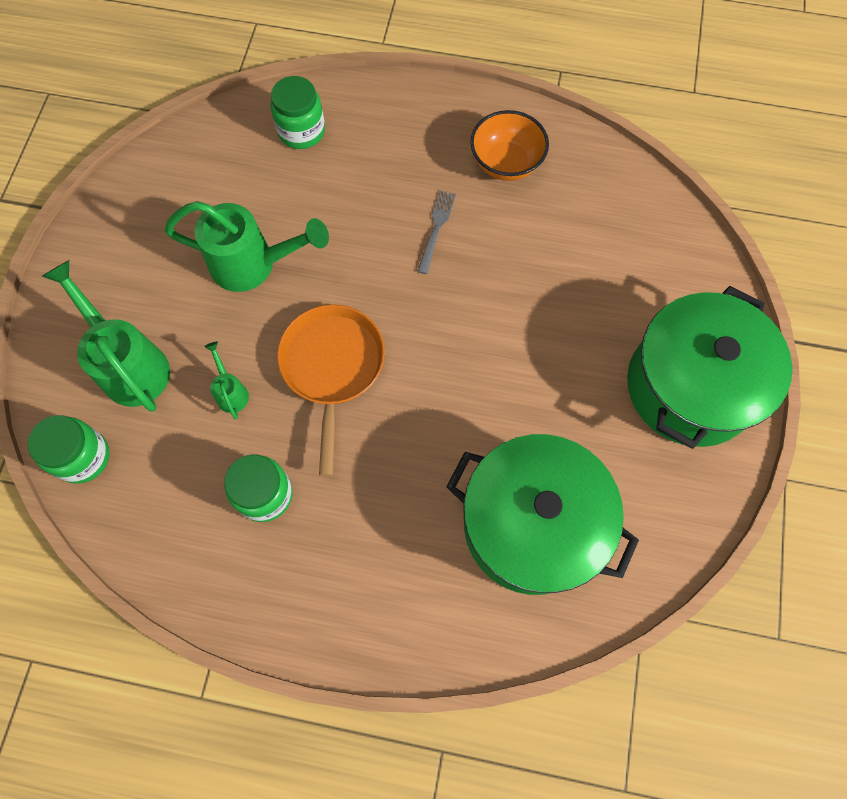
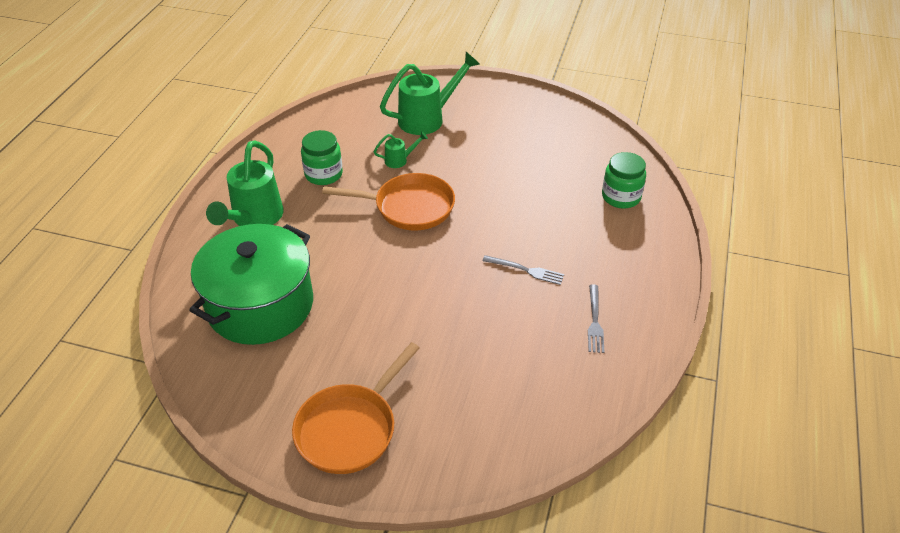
camera: 95 degrees right, 25 degrees down
green jar [28,415,110,484] -> none
green watering can [165,201,329,292] -> green watering can moved to [206,141,284,226]
orange bowl [470,110,549,181] -> grey fork [588,284,604,353]
green pot [627,286,792,449] -> orange pan [292,342,420,474]

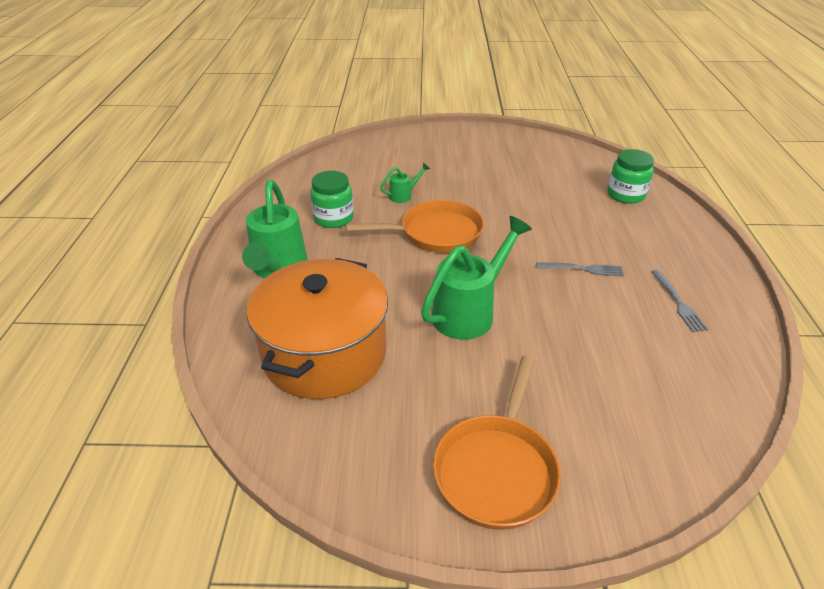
camera: 15 degrees left, 5 degrees down
green pot [189,224,313,345] -> orange pot [246,258,388,399]
green watering can [380,52,480,135] -> green watering can moved to [421,216,532,340]

